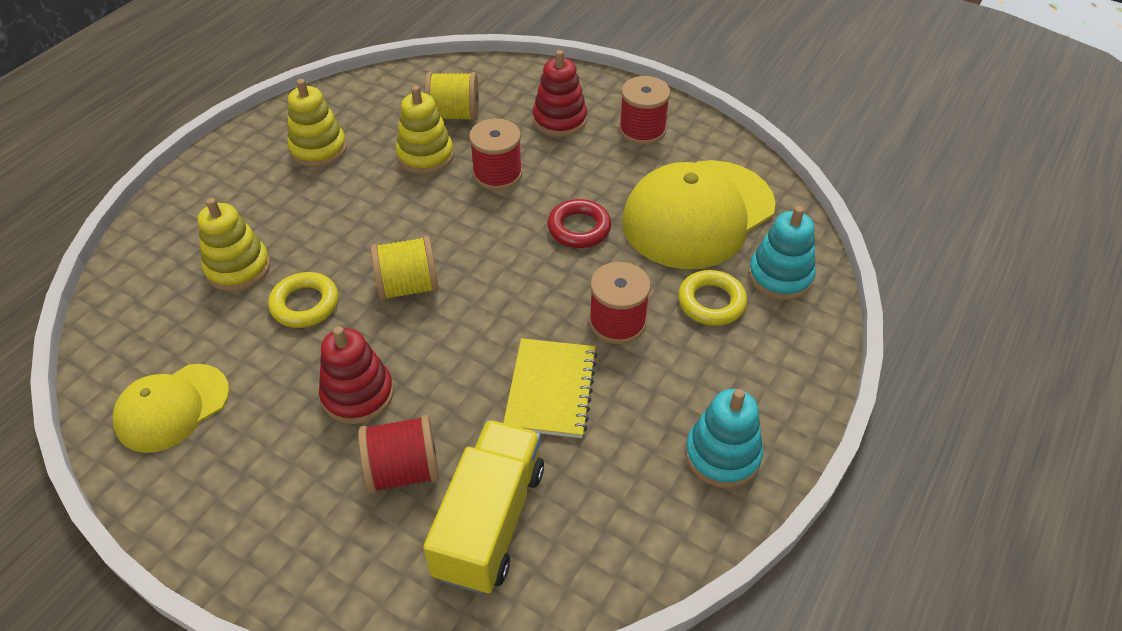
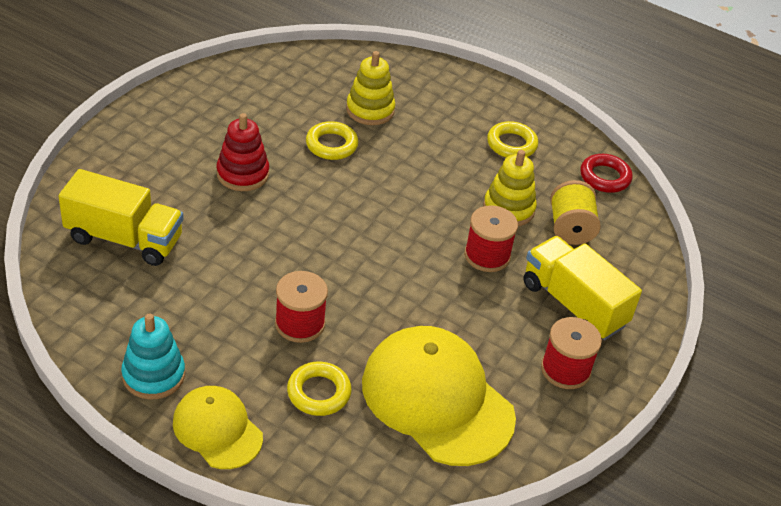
camera: 85 degrees right, 5 degrees down
yellow cap [113,364,229,453] -> yellow cap moved to [173,386,263,469]
yellow stacking toy [288,79,347,167] -> yellow ring [487,121,538,158]
red spool [358,415,439,493] -> none
yellow spool [371,236,439,301] -> none
yellow notebook [503,338,598,438] -> none
red stacking toy [533,50,587,137] -> yellow truck [523,236,642,340]
red ring [547,199,611,248] -> red ring moved to [580,154,633,193]
turquoise stacking toy [748,206,816,300] -> none

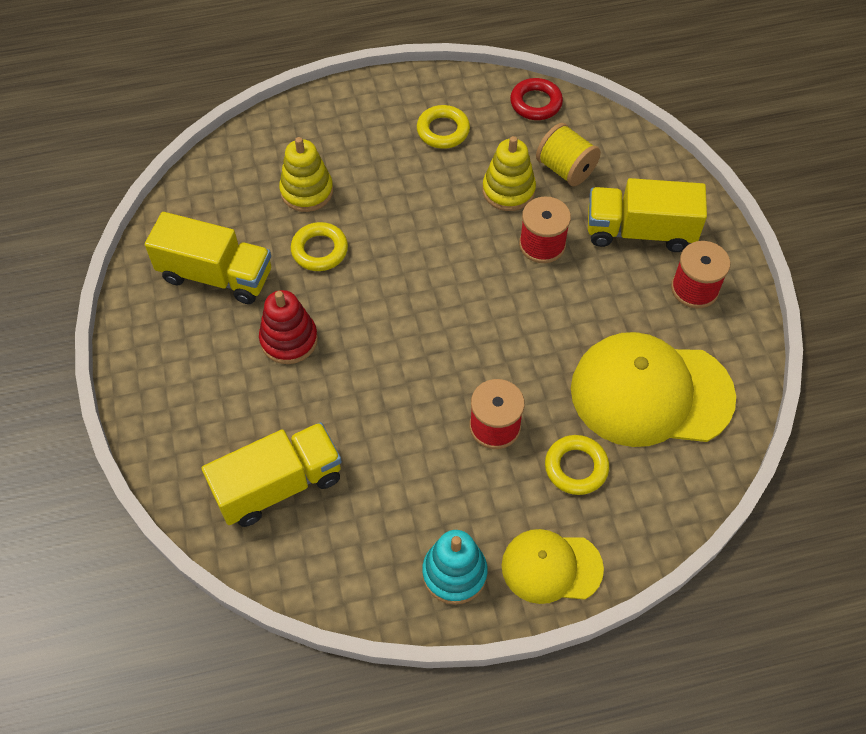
camera: 40 degrees left, 15 degrees up
none -> yellow truck [145,212,271,304]

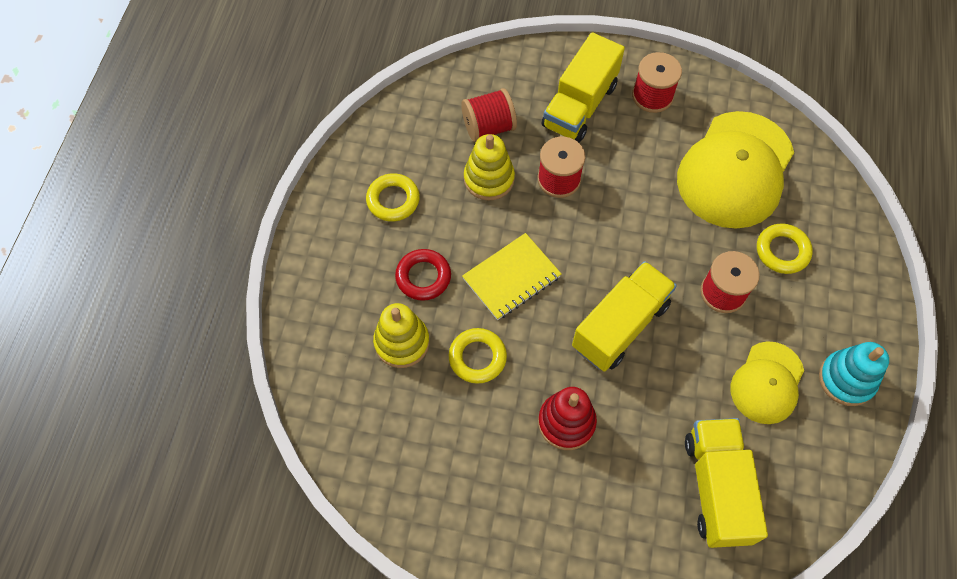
camera: 65 degrees left, 5 degrees up
yellow truck [145,212,271,304] -> yellow truck moved to [572,261,677,372]
yellow cap [502,529,604,604] -> yellow cap moved to [730,341,804,424]
red ring [510,78,563,120] -> red ring moved to [395,249,451,301]
yellow spool [536,123,601,186] -> red spool [461,88,517,142]
none -> yellow notebook [462,233,561,320]

